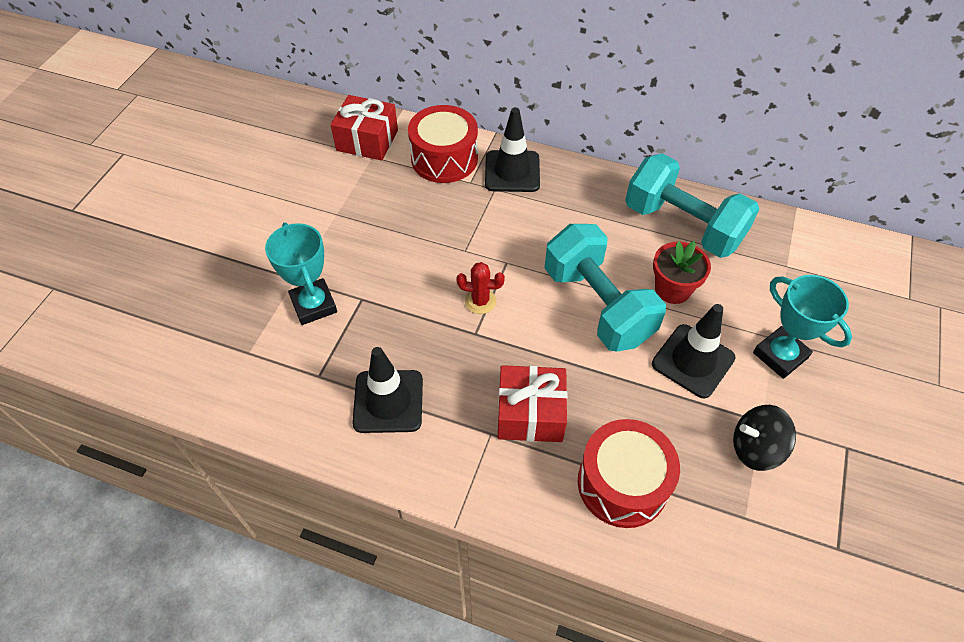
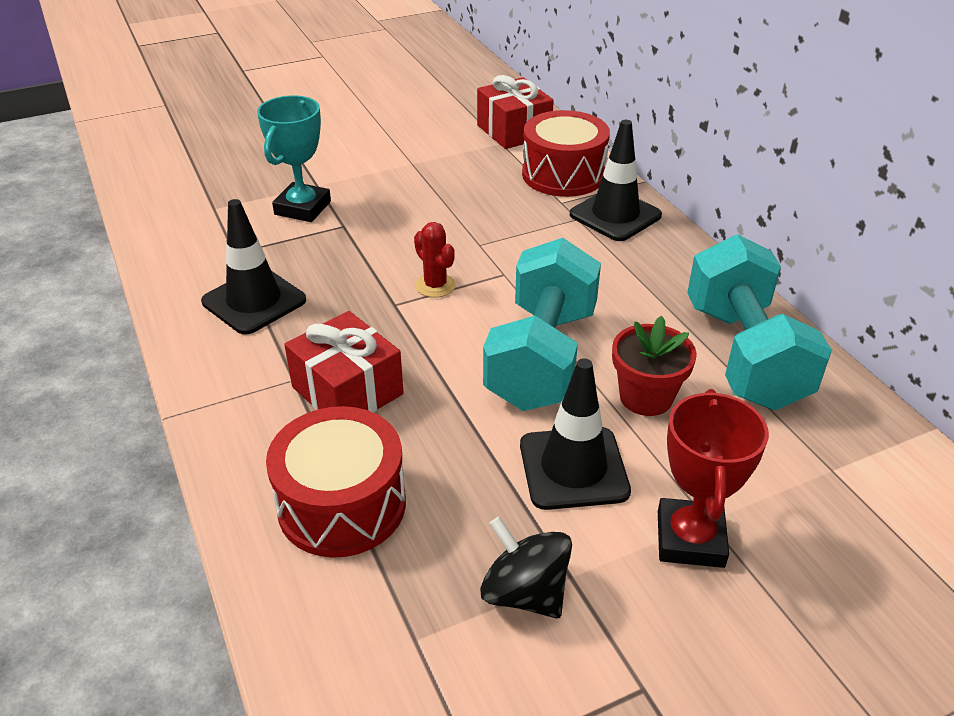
camera: 45 degrees right, 15 degrees down
turquoise trophy [753,275,852,379] -> red trophy [658,389,769,568]

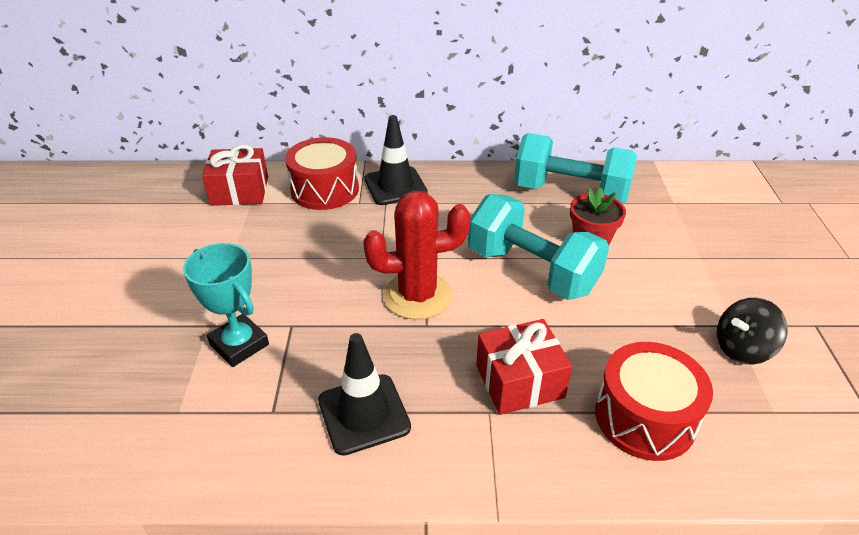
camera: 65 degrees left, 0 degrees up
red cactus [414,222,456,297] -> red cactus [363,190,471,320], size x2.02
black traffic cone [520,358,631,510] -> none
red trophy [658,389,769,568] -> none

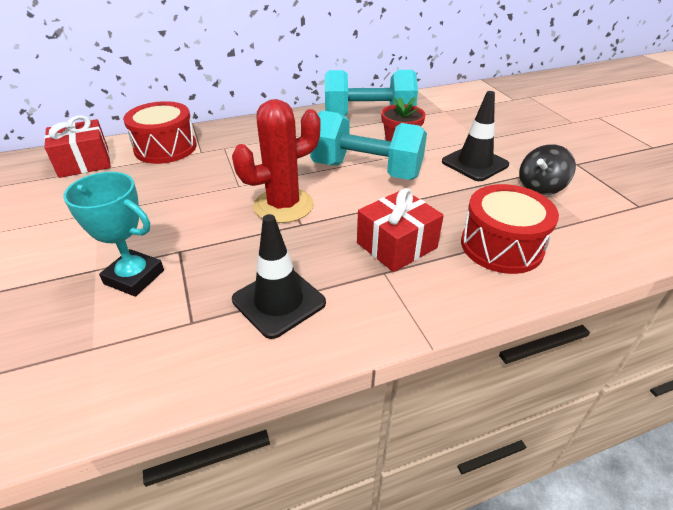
camera: 20 degrees left, 0 degrees up
black traffic cone [365,115,428,205] -> black traffic cone moved to [442,91,509,181]

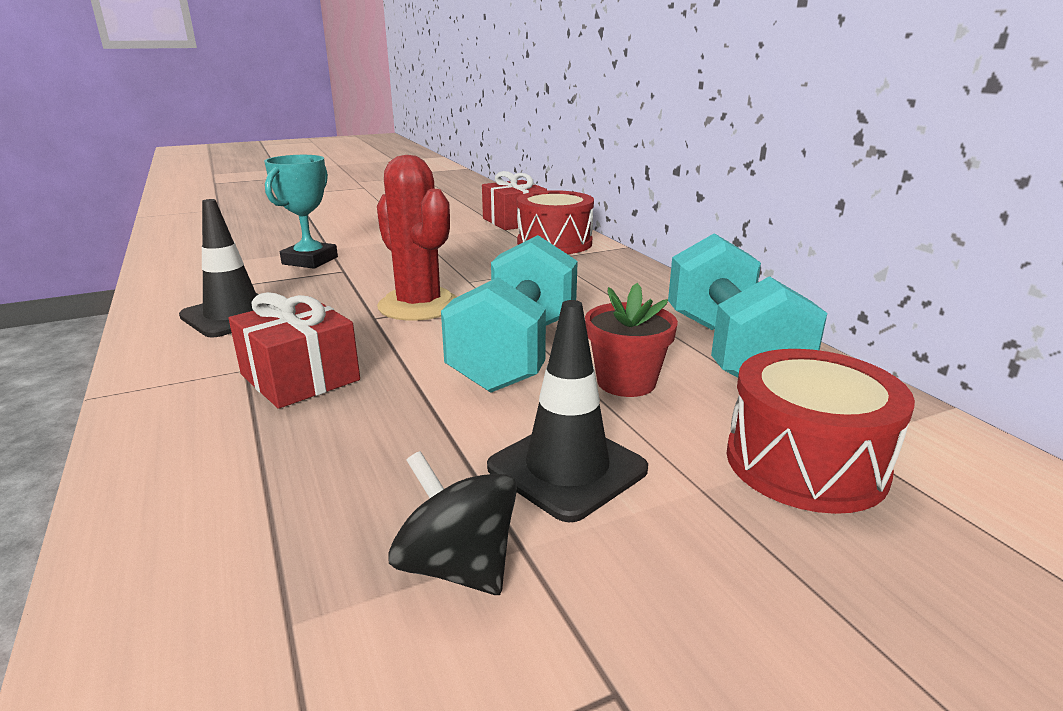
camera: 85 degrees right, 15 degrees down
red drum [461,184,559,274] -> red drum moved to [726,349,915,514]

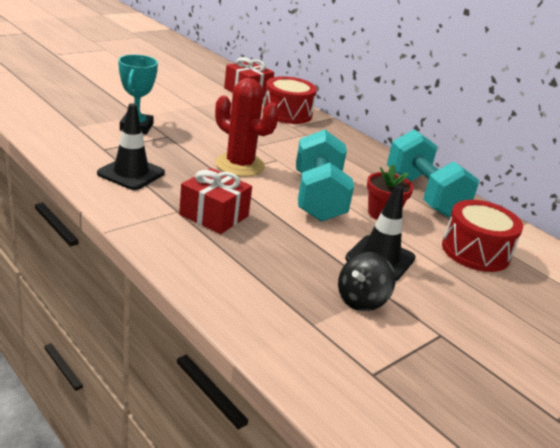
camera: 20 degrees left, 5 degrees up
black spinning top [388,451,517,595] -> black spinning top turned 75 degrees counterclockwise [338,252,396,311]

